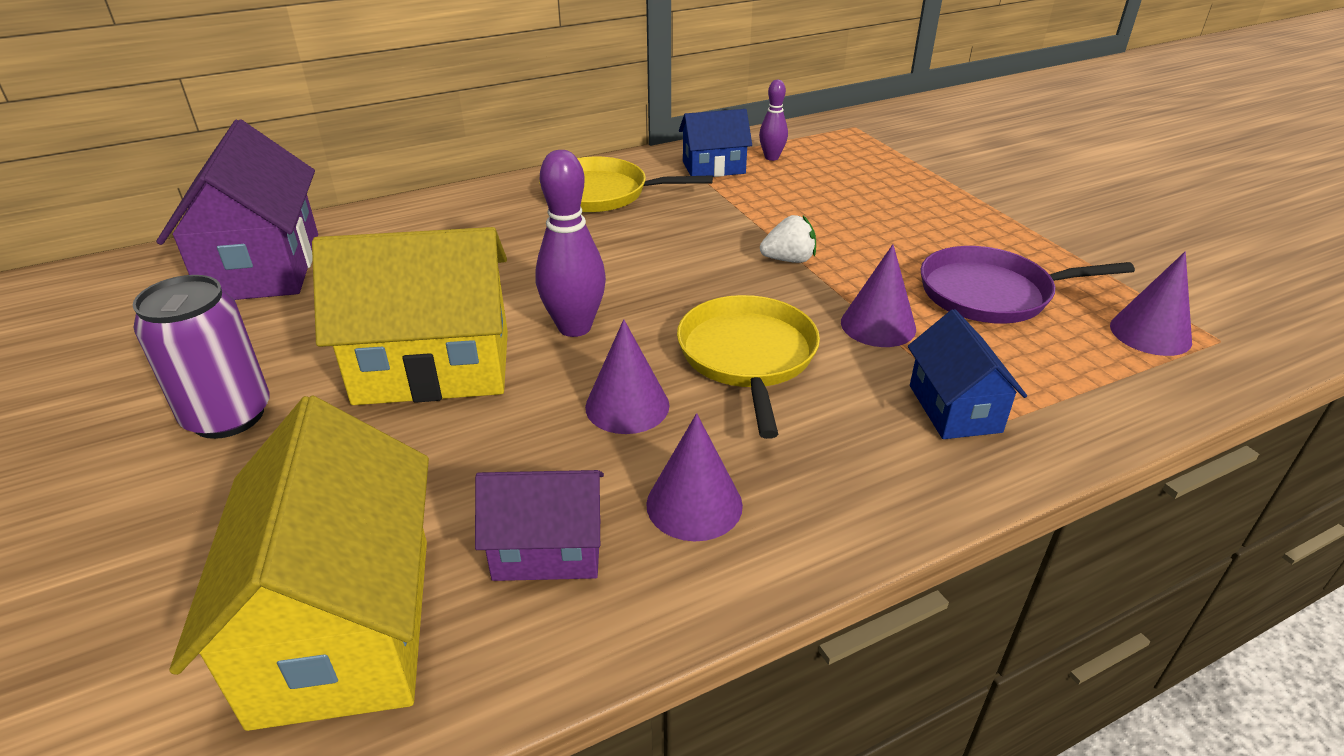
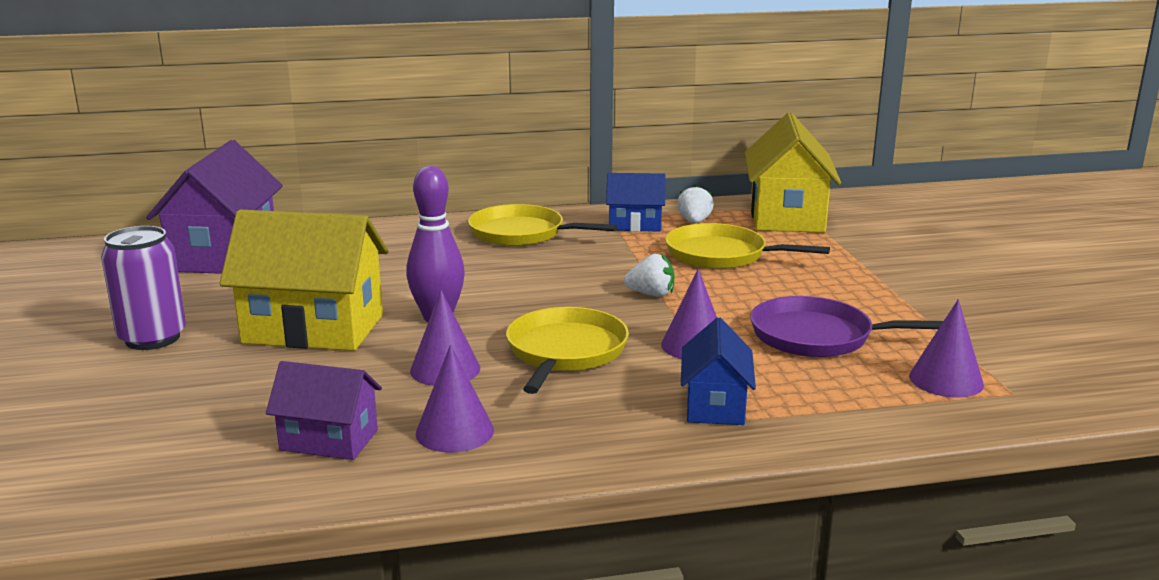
camera: 15 degrees right, 15 degrees down
yellow house [170,395,429,731] -> yellow house moved to [745,113,841,233]
purple bowling pin [759,80,788,161] -> white strawberry [677,184,714,223]
none -> yellow pan [665,223,830,269]

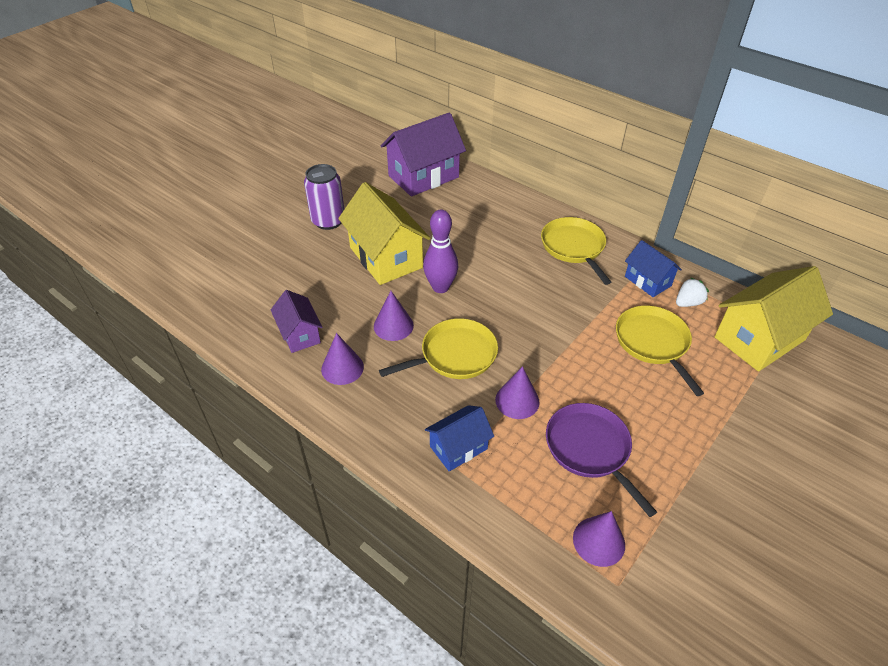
camera: 50 degrees right, 25 degrees up
white strawberry [624,253,674,297] -> none

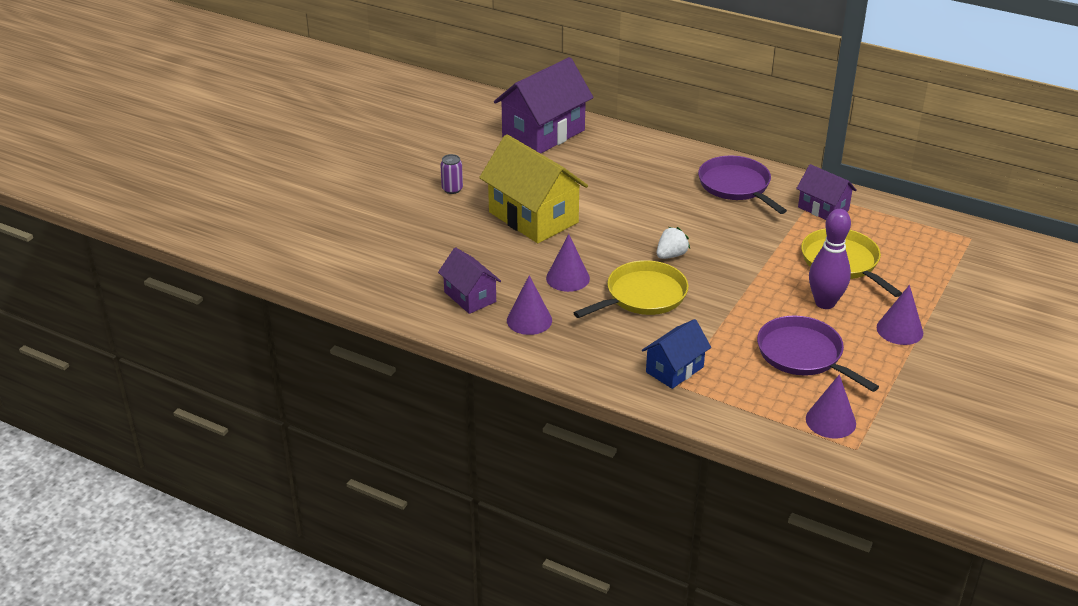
camera: 10 degrees left, 10 degrees down
purple can [304,164,344,230] -> purple can [440,154,463,194], size x0.53
purple bowling pin [423,209,458,293] -> purple bowling pin moved to [809,209,851,309]
purple cone [495,366,540,419] -> purple cone moved to [877,285,923,345]
yellow pan [541,217,611,285] -> purple pan [698,156,787,214]
blue house [625,240,682,297] -> purple house [796,164,857,220]
white strawberry [676,277,709,307] -> white strawberry moved to [657,227,690,259]
yellow house [714,266,833,372] -> none

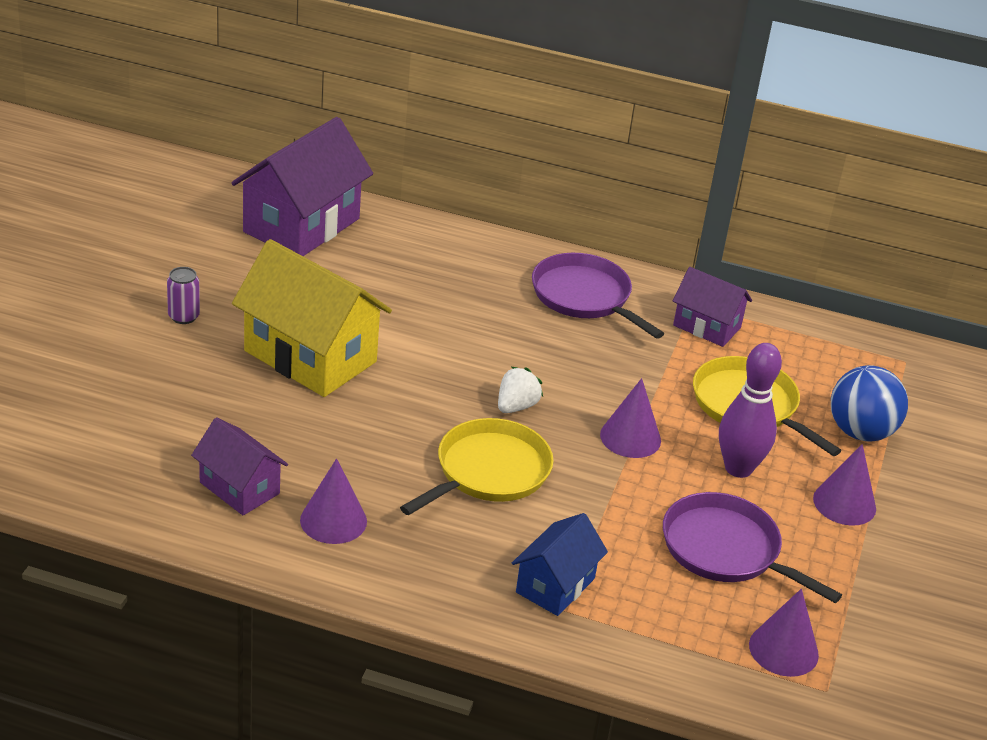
camera: 15 degrees left, 0 degrees up
purple cone [546,234,590,292] -> purple cone moved to [600,378,661,458]
none -> blue ball [831,365,908,441]

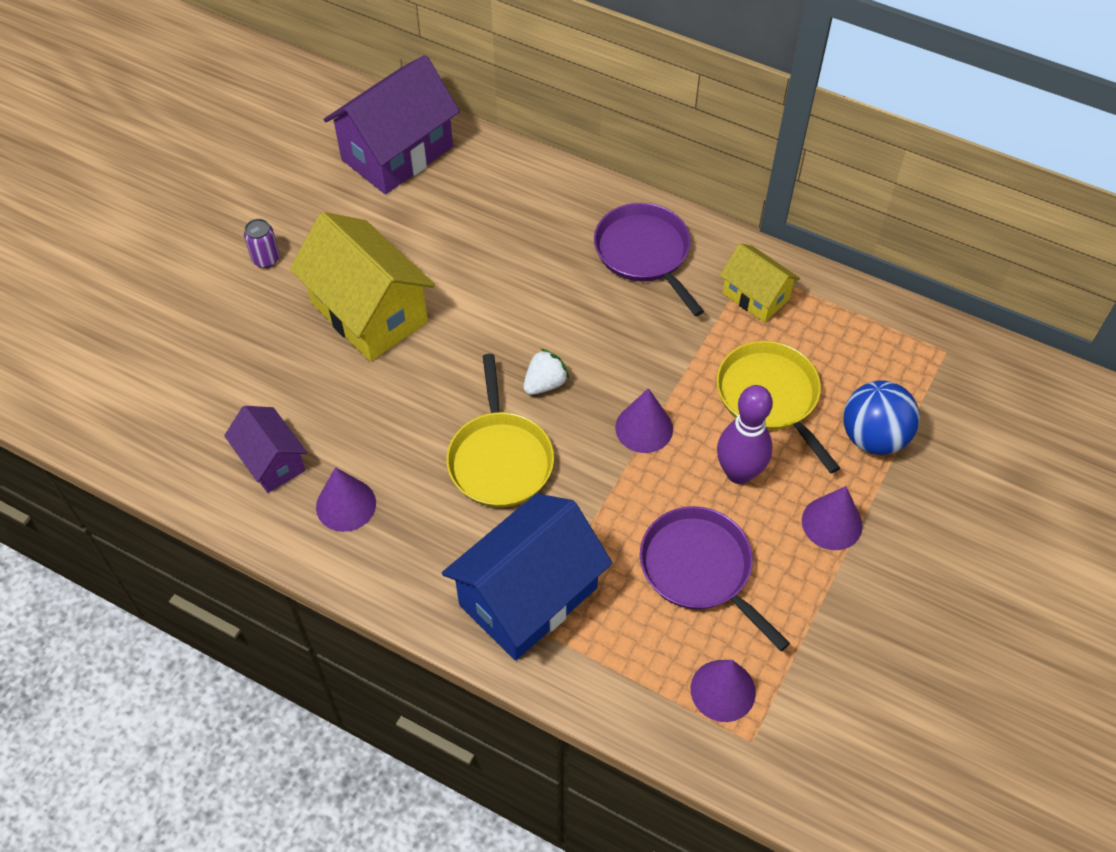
camera: 15 degrees right, 20 degrees up
yellow pan [400,418,554,515] -> yellow pan turned 120 degrees clockwise [446,354,554,507]
blue house [512,513,608,616] -> blue house [442,493,612,661], size x1.80
purple house [673,267,752,347] -> yellow house [720,243,800,323]

